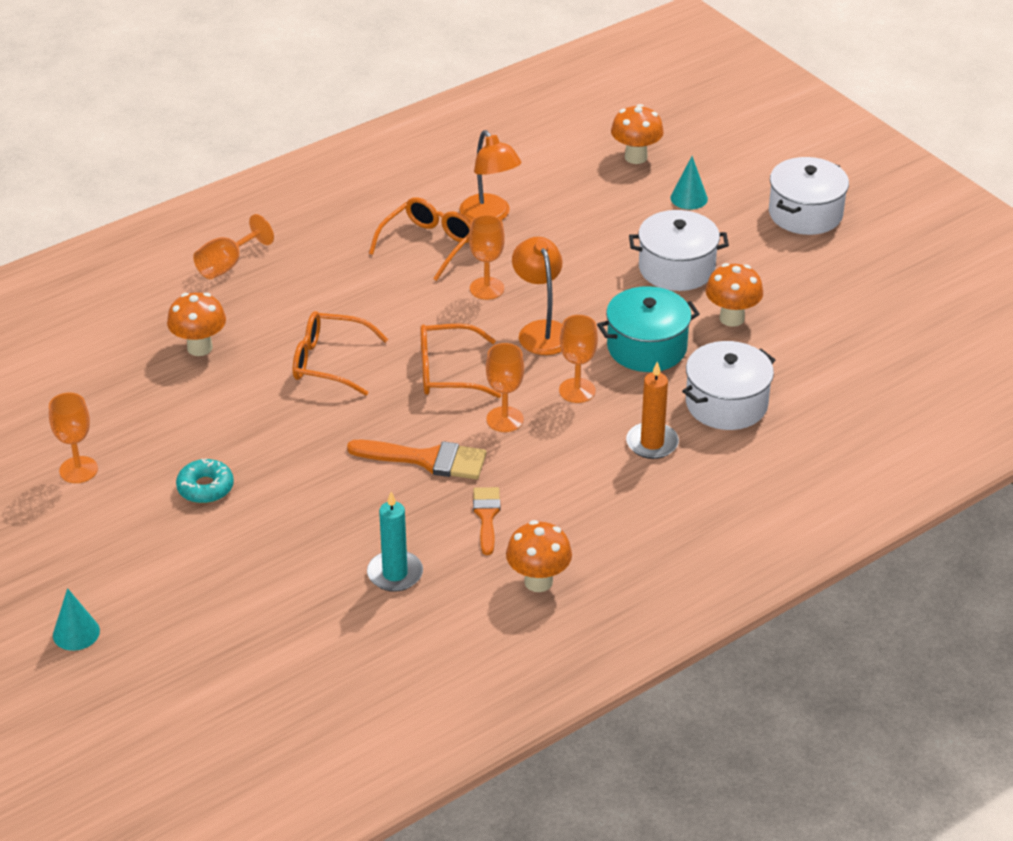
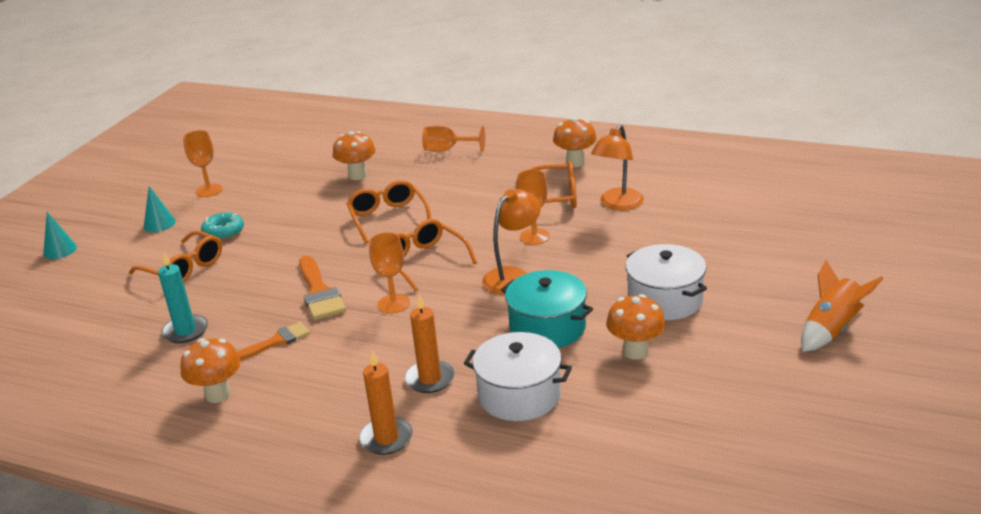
camera: 60 degrees right, 10 degrees down
orange goblet [559,315,598,403] -> none
orange mushroom [611,104,664,164] -> orange mushroom moved to [553,117,597,167]
turquoise cone [670,156,708,210] -> turquoise cone moved to [144,186,176,232]
white pot [769,157,849,235] -> orange rocket [801,260,884,352]
none -> orange glasses [129,230,222,282]
none -> orange candle [359,351,413,455]

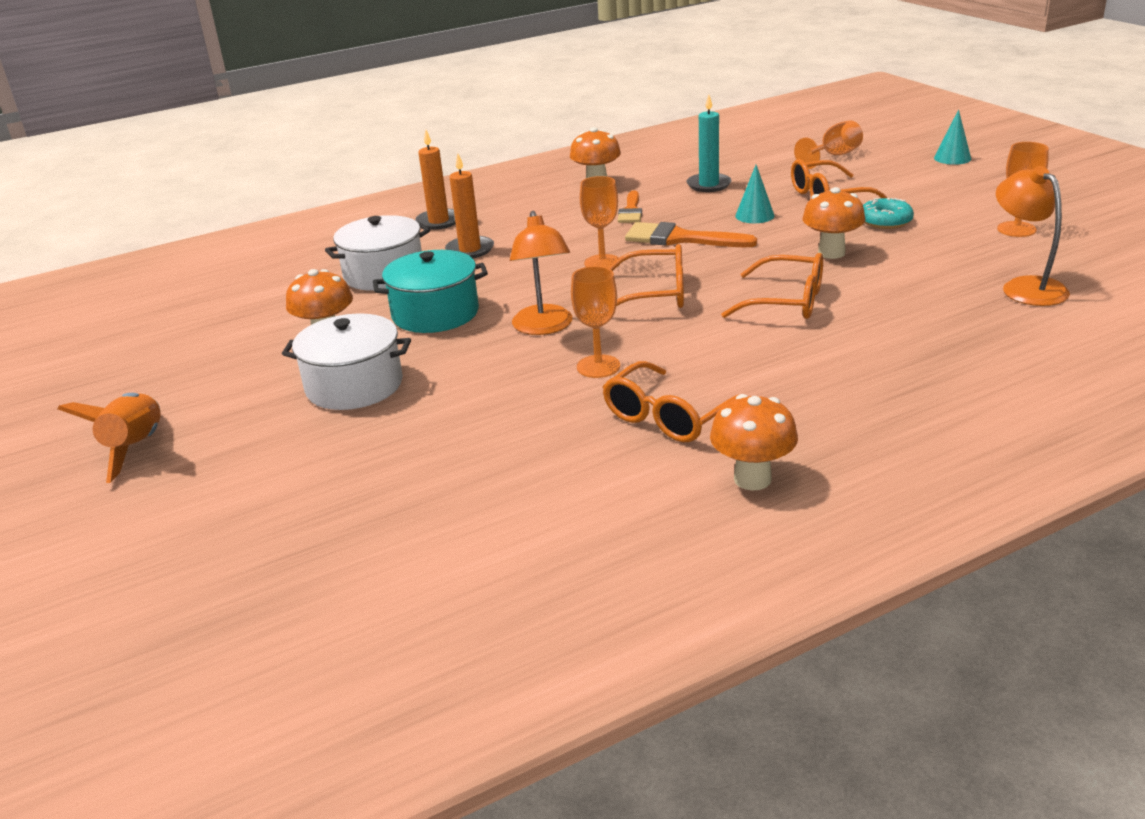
camera: 130 degrees right, 0 degrees up
turquoise cone [144,186,176,232] -> turquoise cone moved to [735,165,775,223]
orange mushroom [333,131,376,180] -> orange mushroom moved to [802,187,866,259]
orange goblet [422,126,485,152] -> orange goblet moved to [794,121,863,169]
orange lamp [591,125,644,210] -> orange lamp moved to [996,166,1070,306]

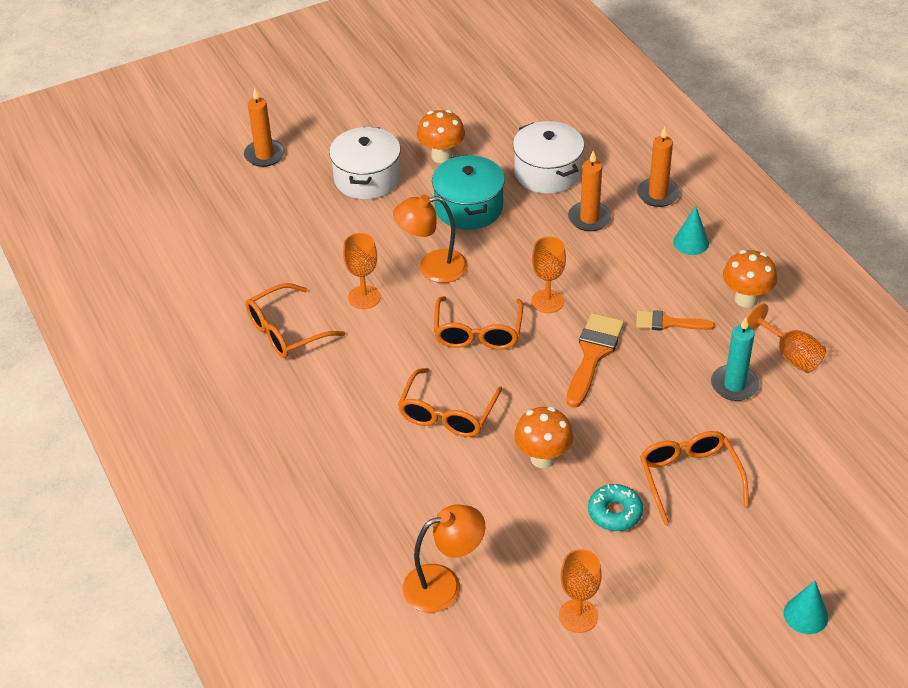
camera: 90 degrees right, 15 degrees up
orange rocket [57,393,161,483] -> none
orange glasses [603,361,740,442] -> orange glasses turned 75 degrees counterclockwise [245,283,345,358]
orange mushroom [710,394,798,491] -> none
turquoise cone [735,165,775,223] -> turquoise cone moved to [673,206,709,255]
orange goblet [794,121,863,169] -> orange goblet moved to [747,303,826,373]
none -> orange candle [244,88,285,167]

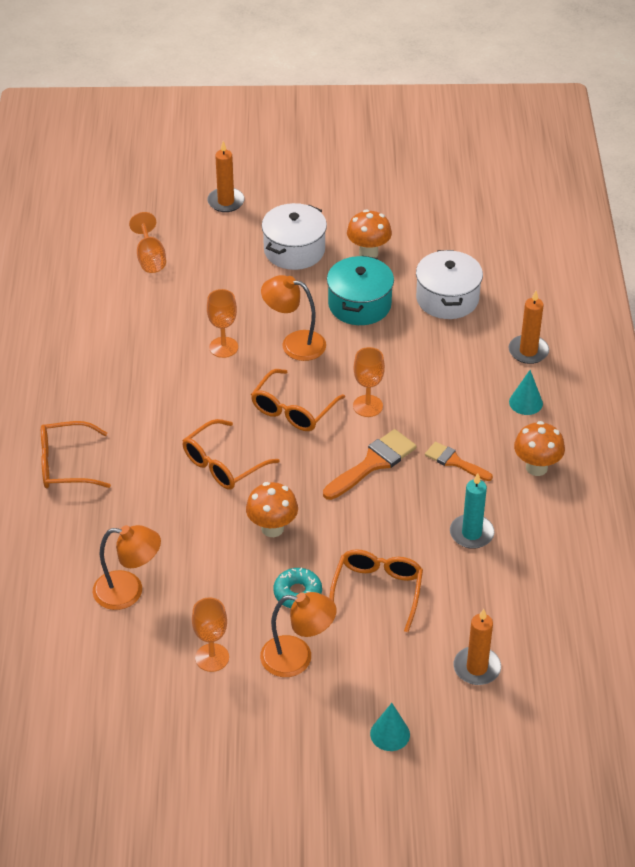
camera: 25 degrees right, 0 degrees up
orange glasses [245,283,345,358] -> orange glasses moved to [41,421,111,488]
orange candle [568,151,611,231] -> orange candle moved to [454,609,501,685]
orange goblet [747,303,826,373] -> orange goblet moved to [129,212,166,273]
none -> orange lamp [260,592,337,677]

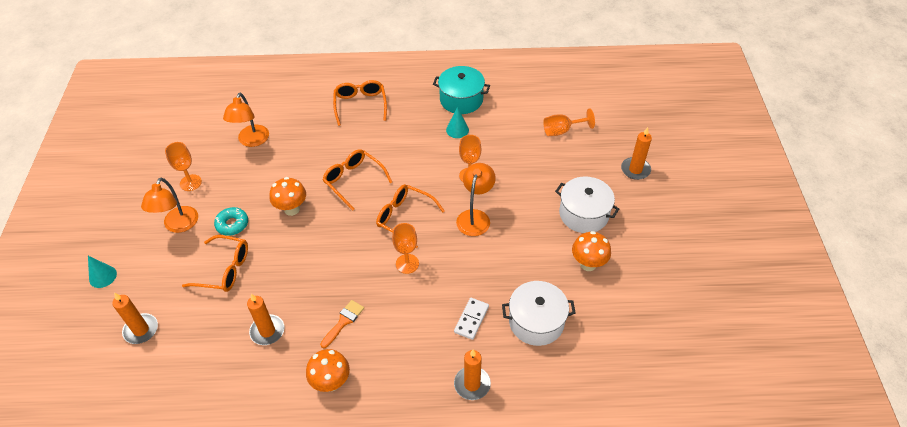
camera: 90 degrees right, 5 degrees up
orange brush [323,429,417,500] -> none
turquoise pot [327,256,394,325] -> turquoise pot moved to [433,66,490,114]
turquoise candle [450,473,495,549] -> orange candle [247,294,285,345]
turquoise cone [509,370,543,415] -> turquoise cone moved to [446,107,469,138]
none -> white domino [454,298,489,340]

